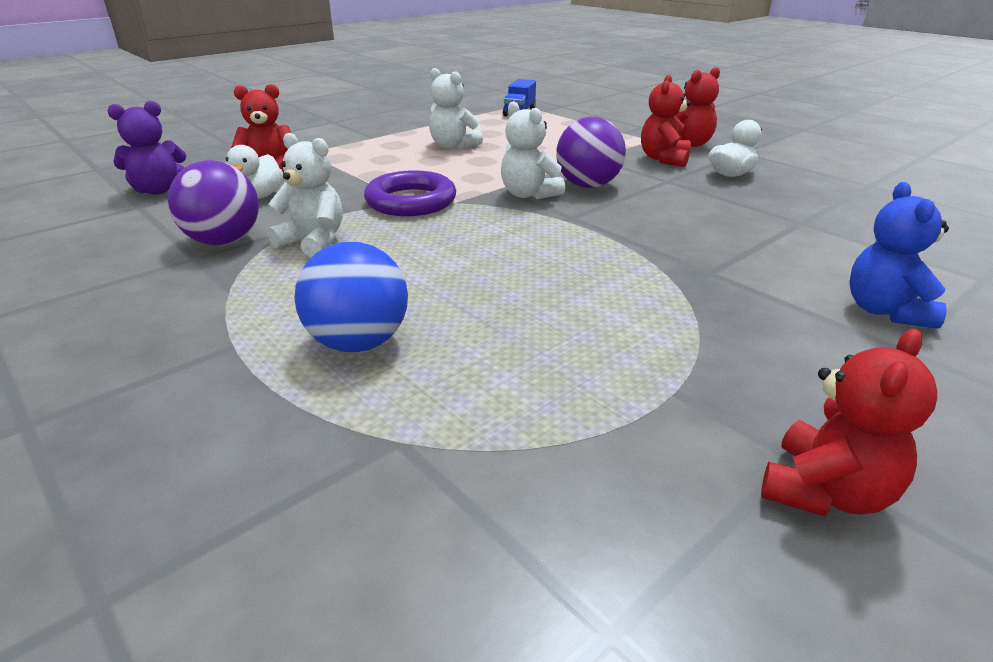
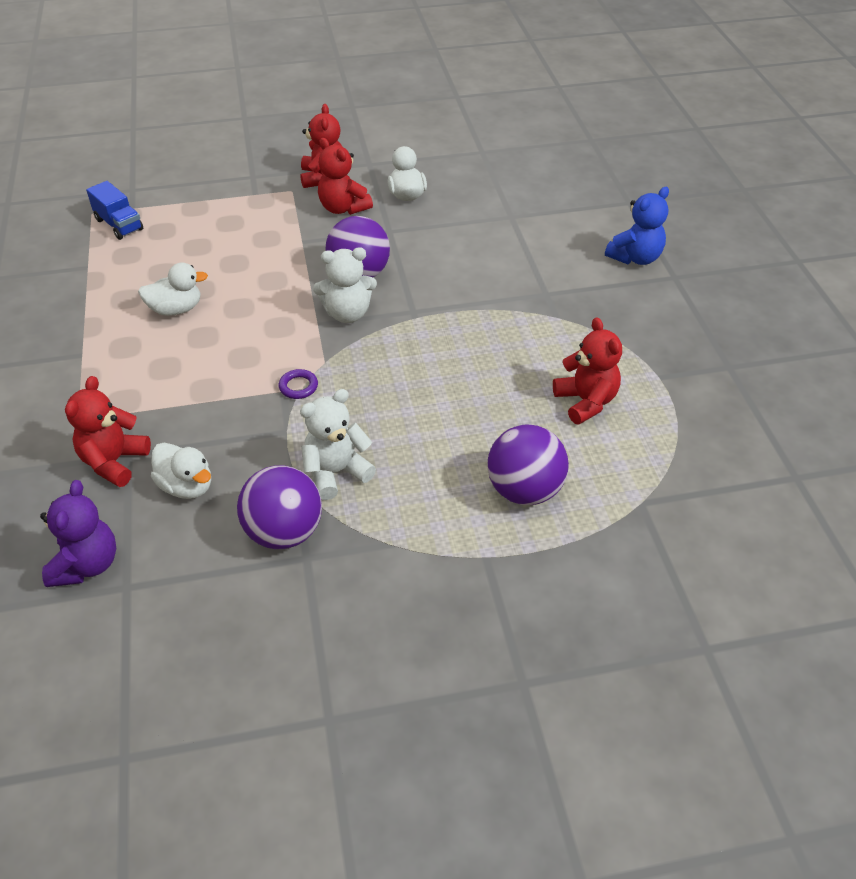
camera: 60 degrees left, 15 degrees up
blue ball [294,241,408,352] -> purple ball [487,425,569,505]
purple ring [364,170,456,216] -> purple ring [279,369,318,399], size x0.43
white teddy bear [429,68,483,149] -> white duck [138,263,208,316]
red teddy bear [761,329,937,517] -> red teddy bear moved to [553,317,622,424]
blue teddy bear [849,182,949,329] -> blue teddy bear turned 75 degrees counterclockwise [605,187,669,265]

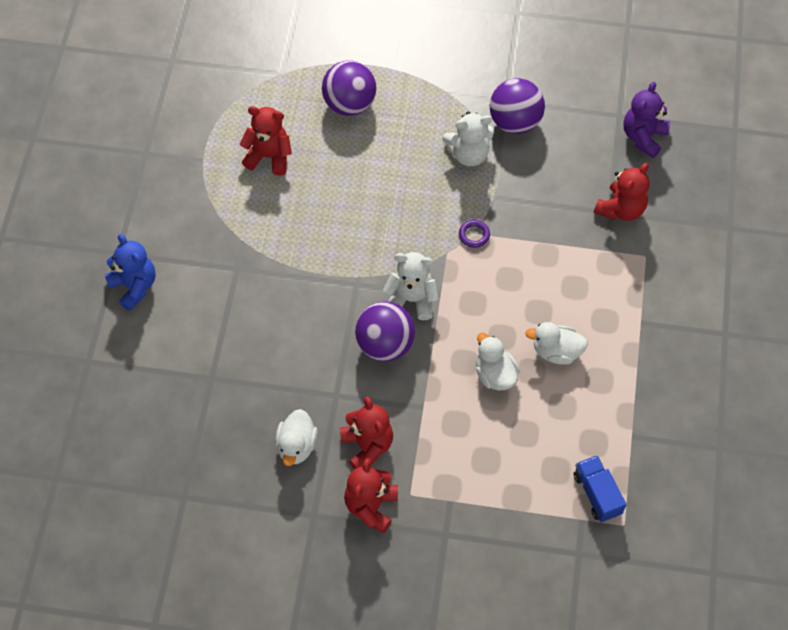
camera: 160 degrees left, 15 degrees up
white duck [151,443,211,499] -> white duck moved to [476,333,520,391]
red teddy bear [553,317,622,424] -> red teddy bear turned 105 degrees clockwise [240,106,292,175]
blue teddy bear [605,187,669,265] -> blue teddy bear turned 75 degrees clockwise [104,234,155,311]

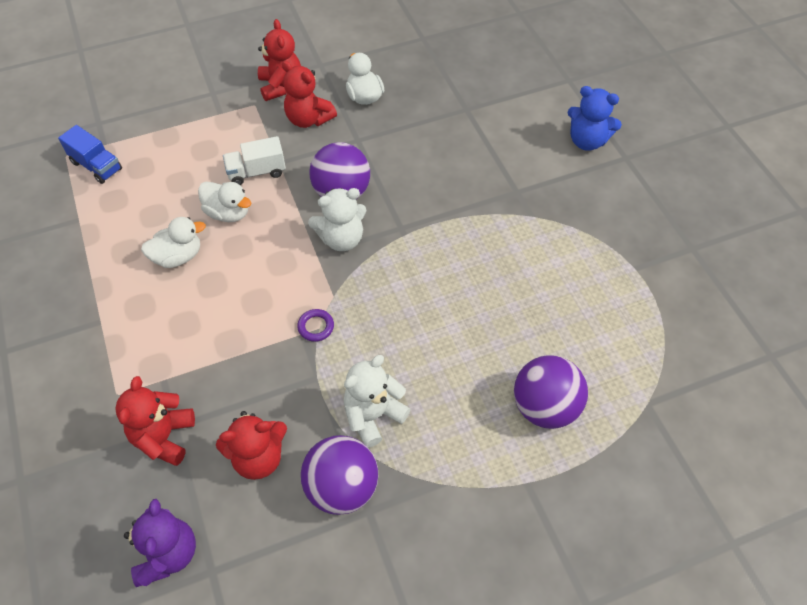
camera: 150 degrees right, 5 degrees down
red teddy bear [240,106,292,175] -> red teddy bear moved to [216,411,287,480]
none -> white truck [223,136,286,185]

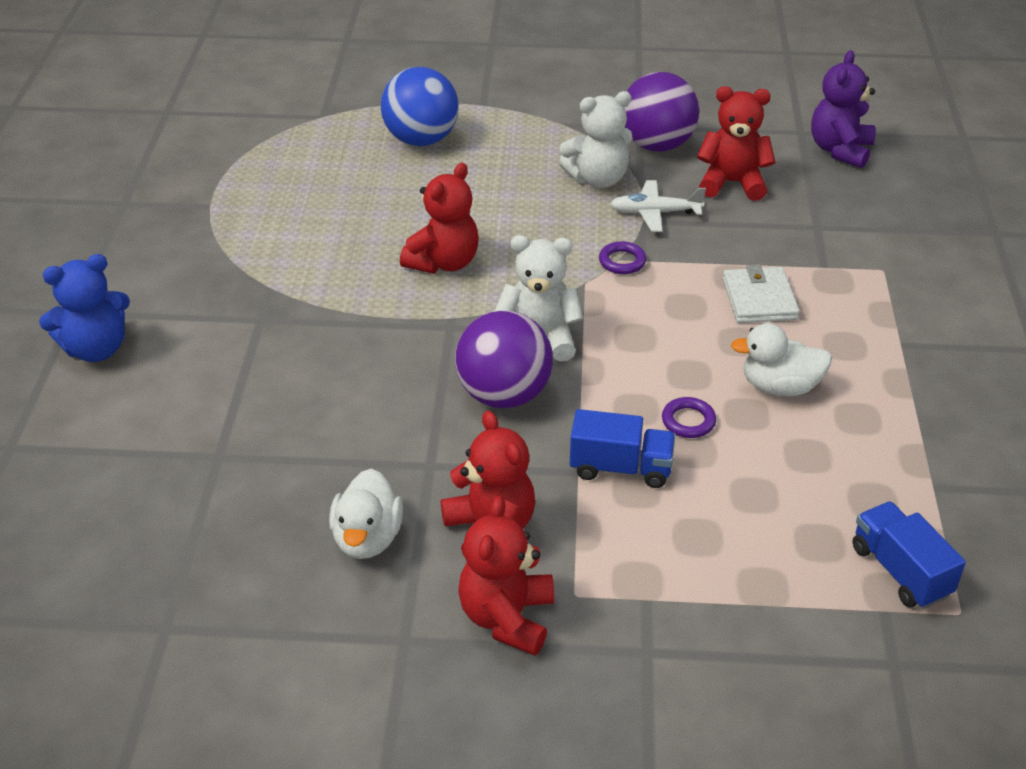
camera: 155 degrees left, 15 degrees down
red teddy bear [115,376,195,466] -> red teddy bear moved to [400,163,479,274]
white duck [198,182,251,222] -> purple ring [662,397,716,438]
white truck [223,136,286,185] -> blue truck [570,409,675,488]
purple ball [514,355,588,429] -> blue ball [381,67,459,146]
blue teddy bear [567,86,622,151] -> blue teddy bear turned 105 degrees clockwise [39,254,130,362]
none -> white plane [610,180,706,232]
none -> white wallet [723,264,800,323]

